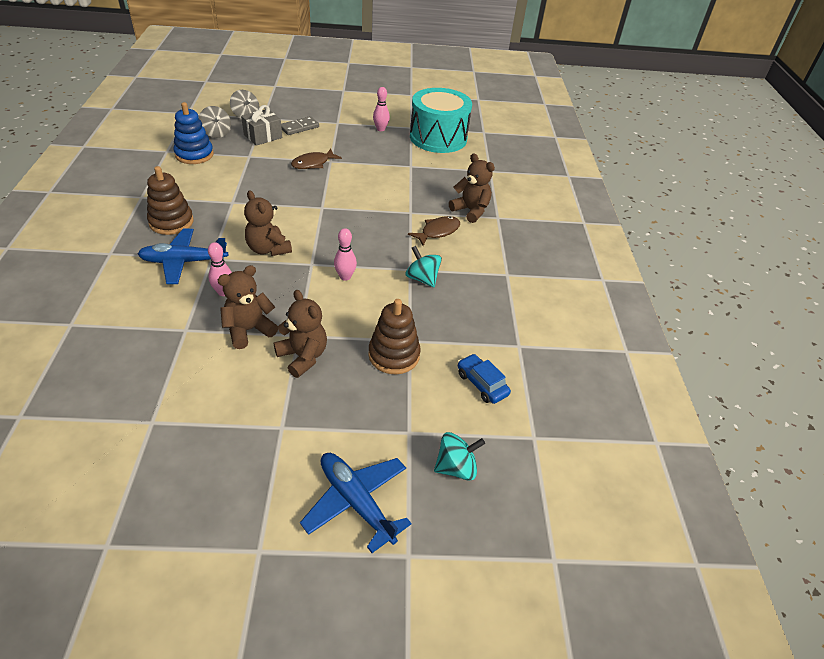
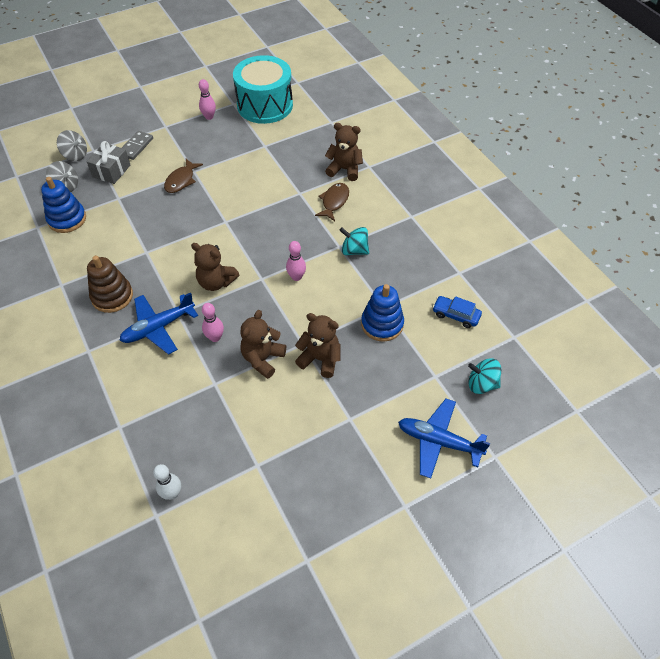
camera: 25 degrees left, 10 degrees up
brown stacking toy [368,299,421,374] -> blue stacking toy [361,284,404,342]
turquoise spinning top [434,432,485,481] -> turquoise spinning top turned 120 degrees counterclockwise [468,359,501,394]
none -> white bowling pin [153,464,181,500]

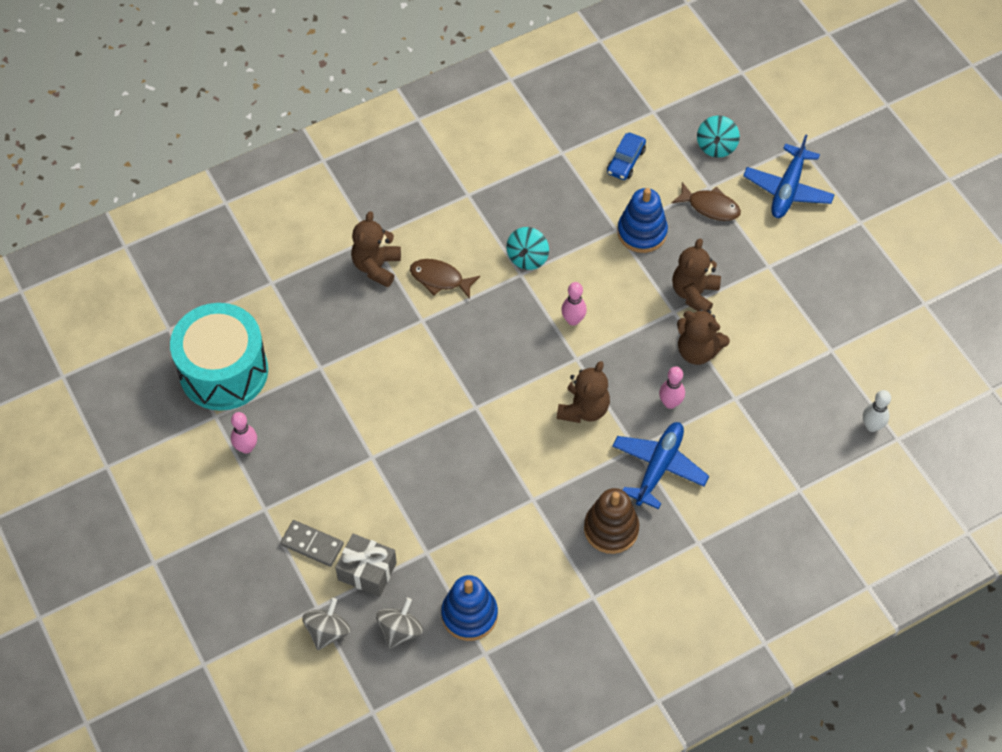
camera: 90 degrees left, 5 degrees up
blue plane [120,292,198,355] -> blue plane turned 120 degrees counterclockwise [612,422,709,509]
brown fish [164,159,203,193] -> brown fish moved to [672,182,741,221]

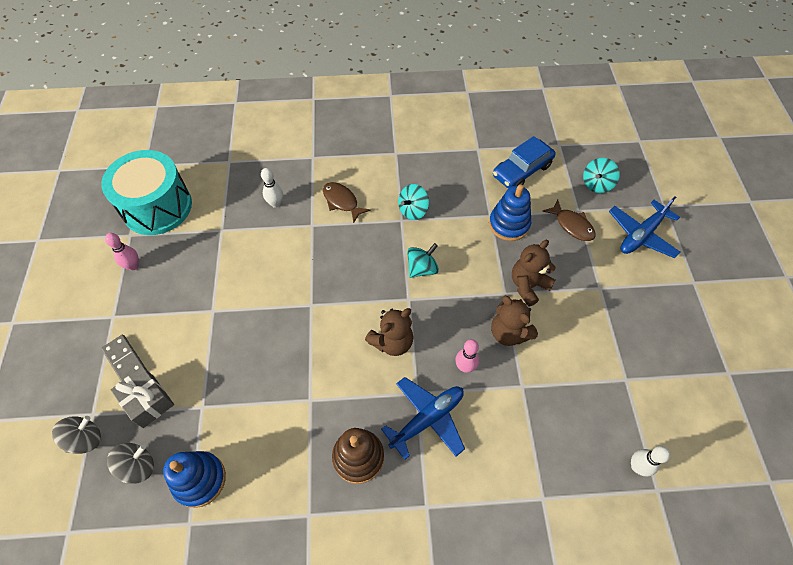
camera: 25 degrees right, 0 degrees up
brown teddy bear [351,211,401,287] -> none
pink bowling pin [561,282,587,326] -> turquoise spinning top [407,243,439,278]
blue car [607,133,646,180] -> blue car [493,136,556,189], size x1.55
none -> white bowling pin [261,168,283,208]

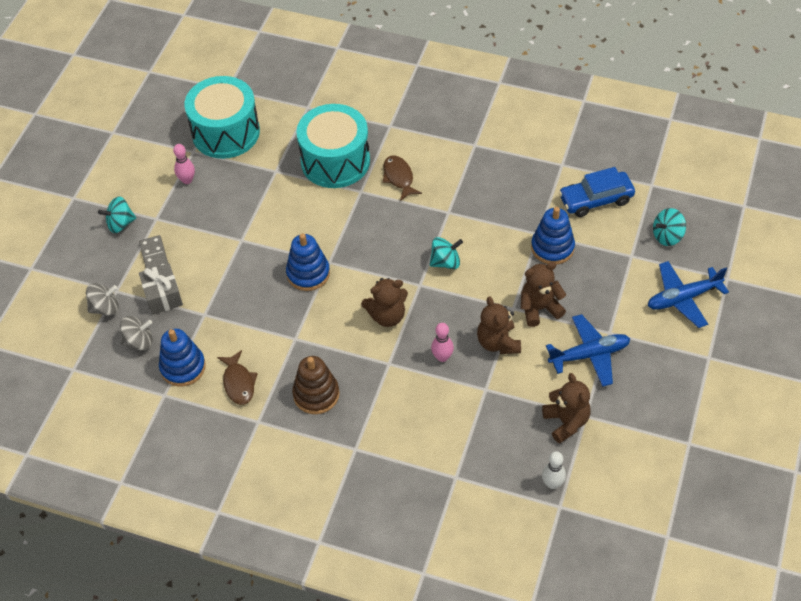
camera: 25 degrees right, 5 degrees down
white bowling pin [261,168,283,208] -> turquoise drum [296,104,370,188]
blue plane [381,377,465,460] -> blue plane moved to [546,314,630,387]
turquoise spinning top [398,184,429,220] -> turquoise spinning top moved to [98,196,136,233]
brown fish [542,200,596,241] -> brown fish moved to [217,350,258,405]
none -> blue stacking toy [286,233,330,291]
none -> brown teddy bear [542,373,591,444]

